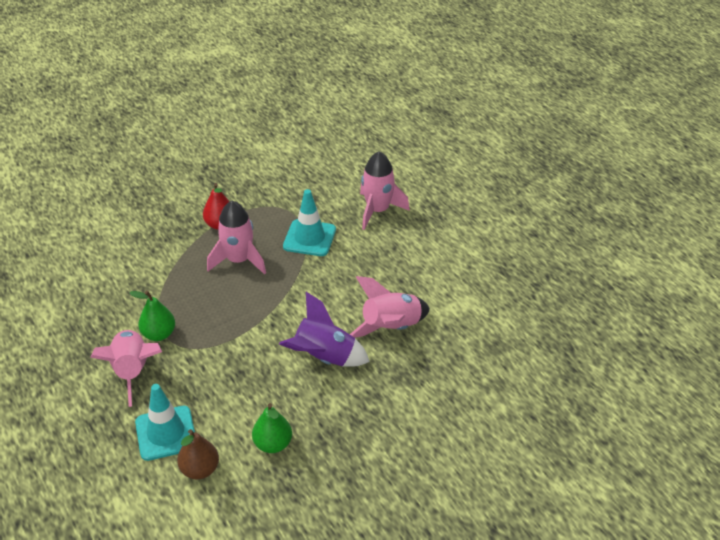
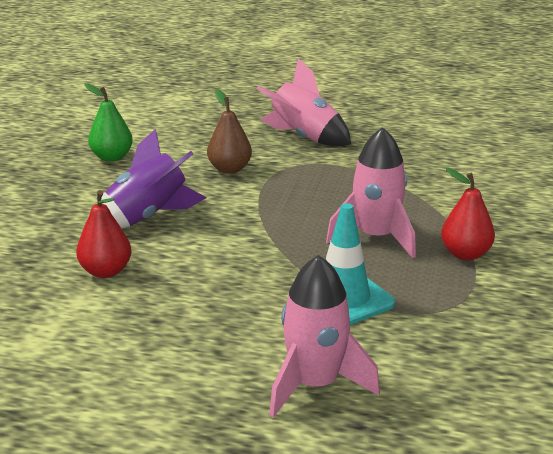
camera: 135 degrees right, 15 degrees down
green pear [129,291,175,341] -> none
turquoise traffic cone [135,384,195,461] -> none
brown pear [177,429,219,479] -> brown pear moved to [207,89,252,174]
pink rocket [350,276,430,338] -> red pear [76,190,132,278]

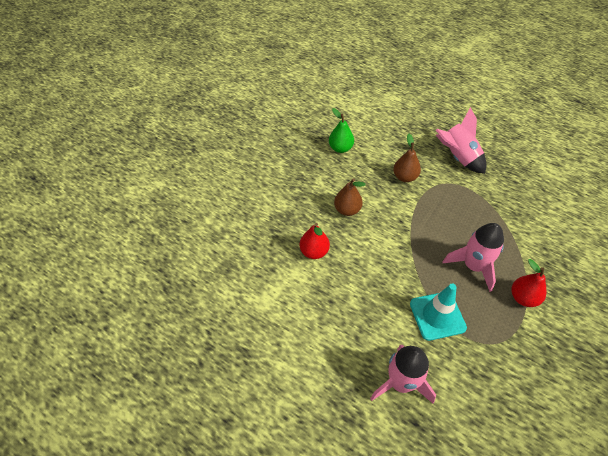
camera: 20 degrees right, 25 degrees up
purple rocket [97,129,207,228] -> brown pear [334,178,366,216]

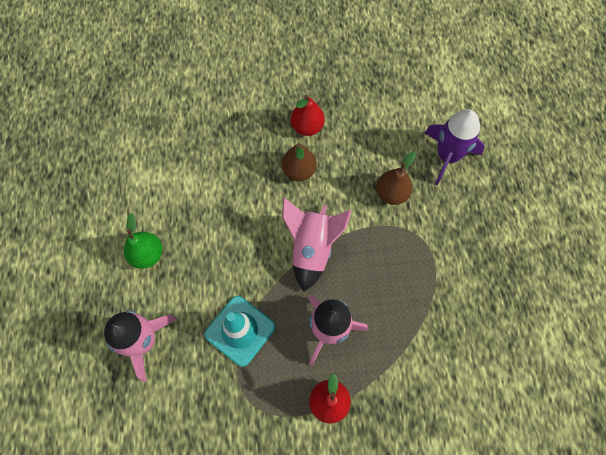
camera: 50 degrees right, 15 degrees up
red pear [300,223,330,259] -> red pear moved to [291,95,325,136]
green pear [329,108,354,153] -> green pear moved to [124,213,162,269]
pink rocket [436,107,486,174] -> pink rocket moved to [283,198,352,292]
none -> purple rocket [425,109,485,185]

